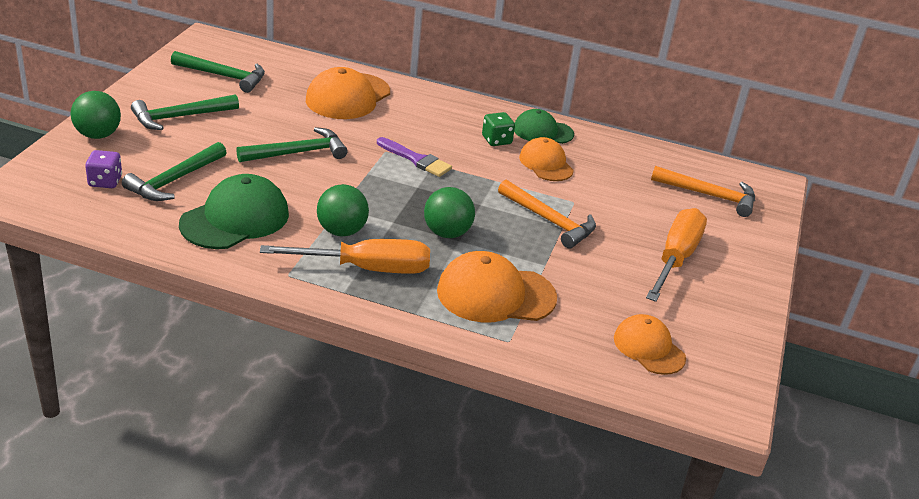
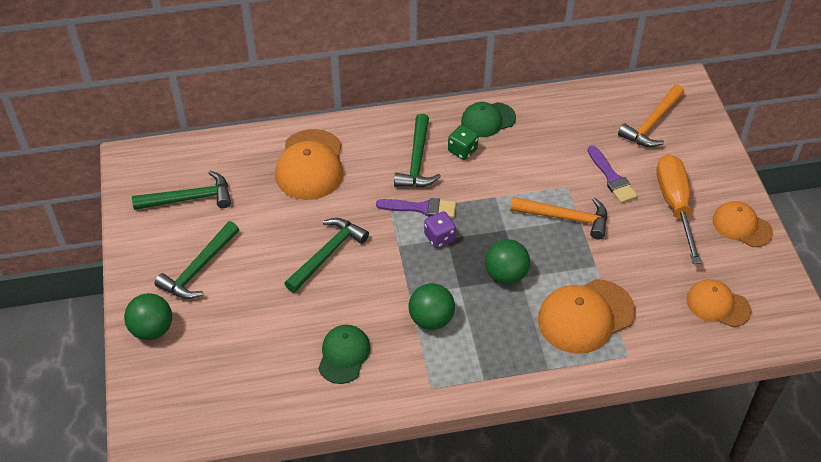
camera: 25 degrees left, 15 degrees up
purple dice [85,150,122,188] -> purple dice moved to [424,211,456,248]
green hammer [122,142,227,201] -> green hammer moved to [394,114,441,187]
green cap [179,174,289,249] -> green cap [318,325,370,384], size x0.63
orange screwdriver [260,239,430,274] -> none
orange cap [519,137,574,181] -> orange cap moved to [712,201,773,247]
orange hammer [651,166,755,217] -> orange hammer turned 135 degrees clockwise [618,84,684,147]
none -> purple brush [587,145,638,203]

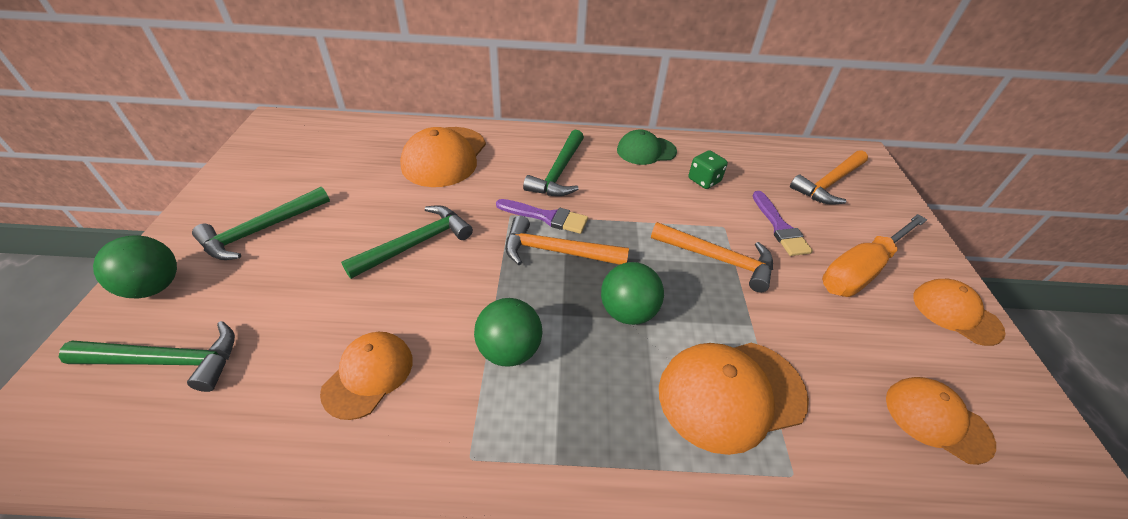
camera: 10 degrees right, 5 degrees down
green hammer [132,171,231,210] -> green hammer moved to [59,321,235,392]
green cap [318,325,370,384] -> orange cap [320,332,413,420]
purple dice [424,211,456,248] -> orange hammer [505,216,629,265]
green dice [448,125,479,160] -> green dice moved to [688,150,728,189]
orange screwdriver [657,154,702,264] -> orange screwdriver turned 135 degrees counterclockwise [822,214,927,297]

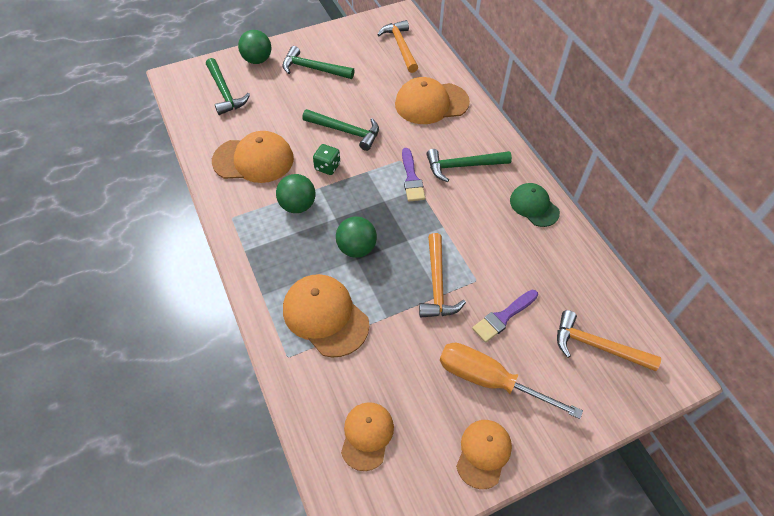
camera: 65 degrees right, 10 degrees up
orange cap [320,332,413,420] -> orange cap [212,131,294,183], size x1.58
orange hammer [505,216,629,265] -> orange hammer moved to [377,20,418,73]
green dice [688,150,728,189] -> green dice moved to [313,144,340,175]

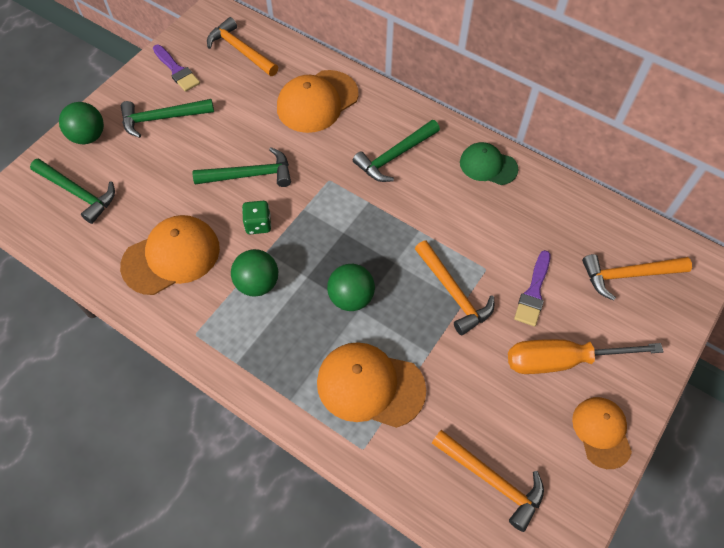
camera: 30 degrees left, 5 degrees up
orange cap [341,402,394,471] -> orange hammer [432,430,544,532]
purple brush [402,148,425,202] -> purple brush moved to [153,45,200,92]

